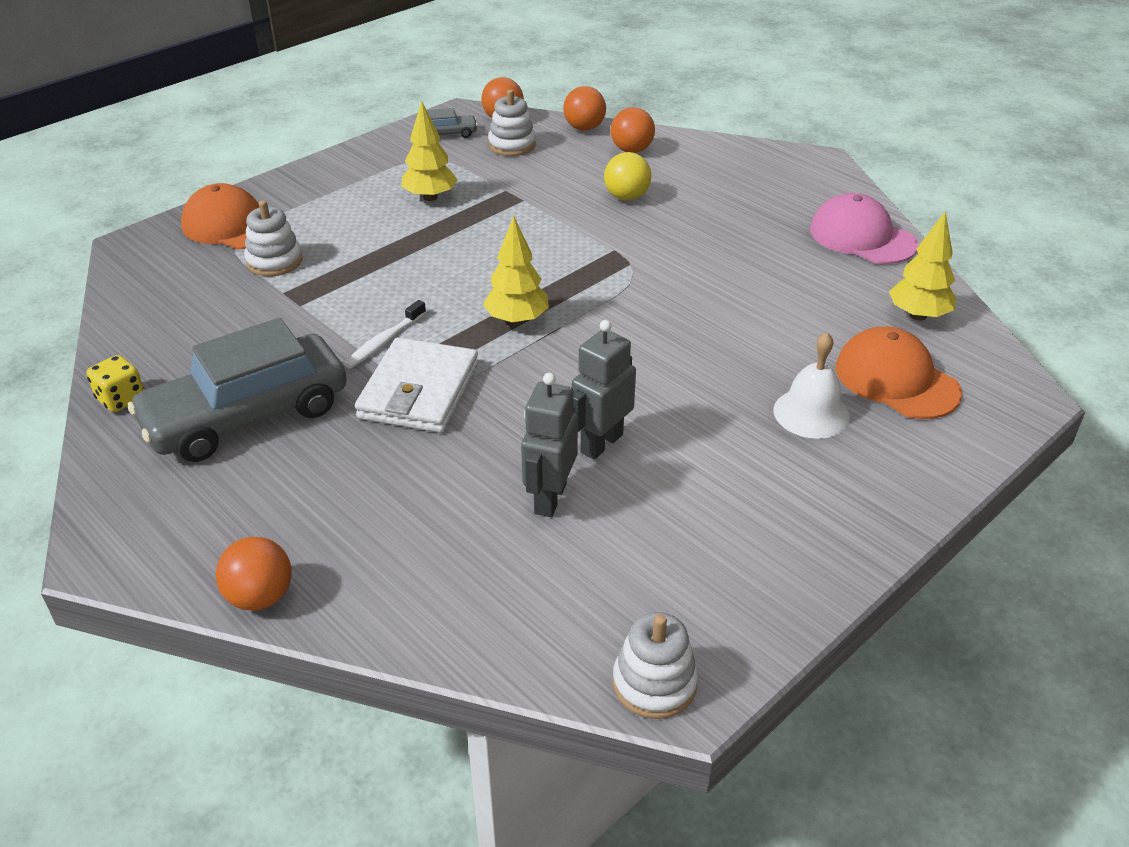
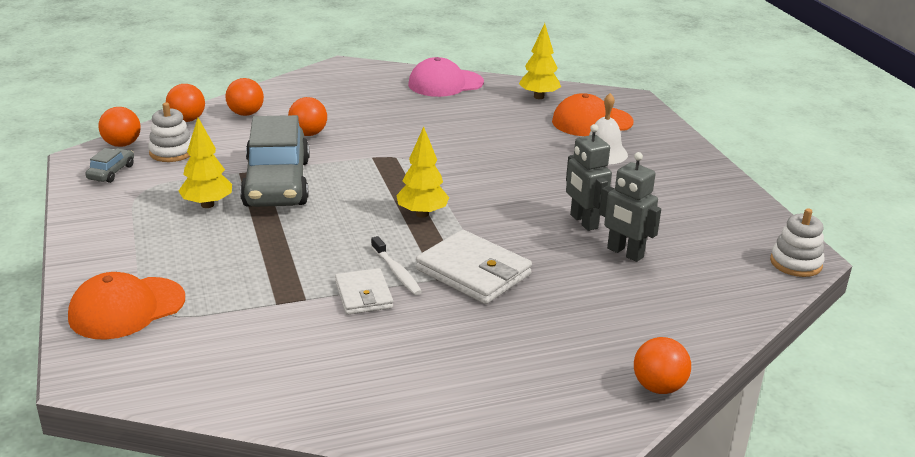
camera: 65 degrees left, 10 degrees down
yellow dice [86,355,144,412] -> none
grey car [128,318,347,462] -> grey car moved to [240,115,309,207]
white stacking toy [244,200,302,276] -> none
yellow ball [604,152,651,200] -> orange ball [288,97,327,136]
none -> white wallet [335,268,393,314]

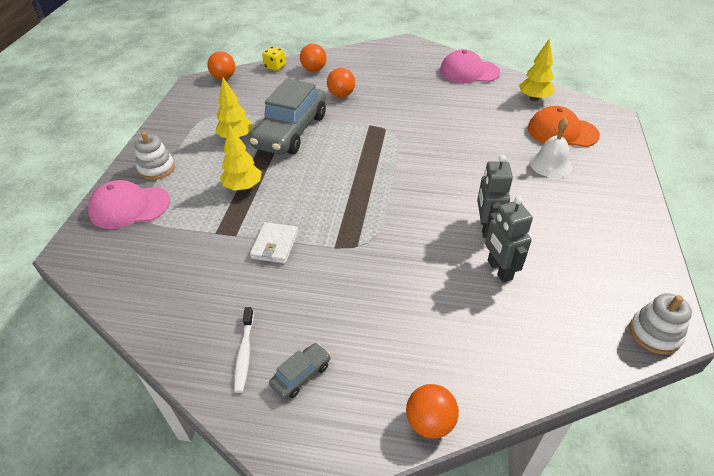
camera: 30 degrees right, 15 degrees up
orange cap [68,272,185,340] -> pink cap [88,180,170,229]
grey car [85,148,134,183] -> grey car moved to [269,343,331,399]
white stacking toy [148,103,191,162] -> white stacking toy moved to [135,132,175,180]
orange ball [166,84,205,122] -> yellow dice [262,47,286,71]
white toothbrush [371,236,422,295] -> white toothbrush moved to [234,307,254,393]
yellow tree [396,126,449,218] -> yellow tree moved to [220,124,262,191]
white wallet [416,230,532,304] -> none

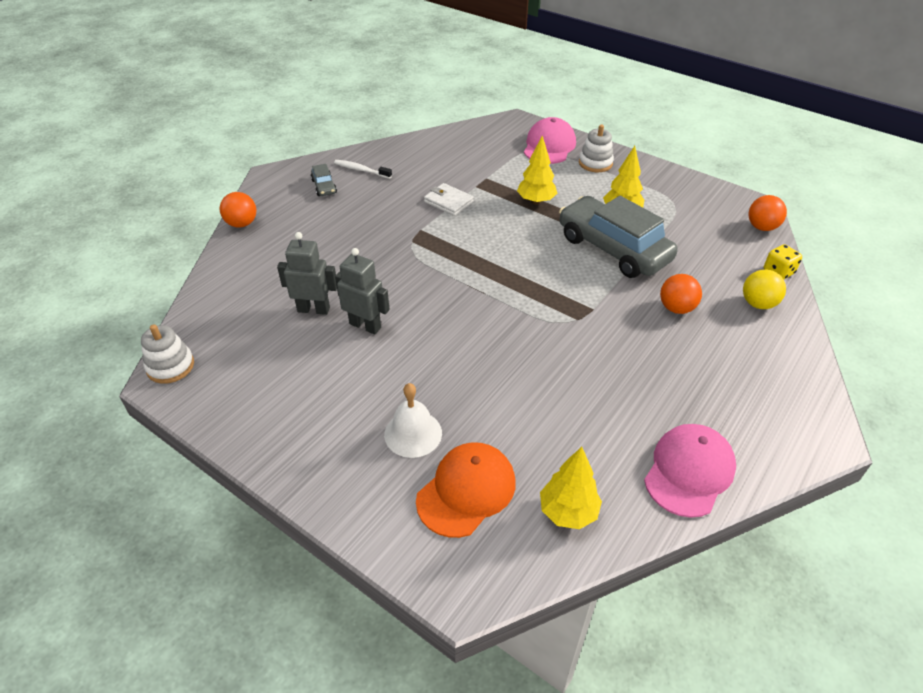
camera: 115 degrees right, 0 degrees up
orange ball [300,44,327,72] -> yellow ball [743,270,786,309]

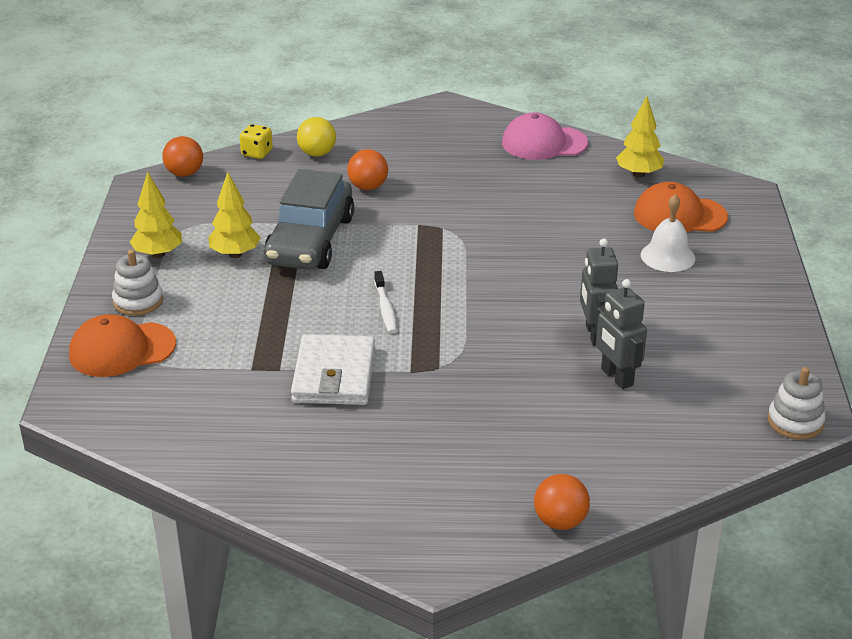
camera: 125 degrees left, 10 degrees down
grey car [311,164,337,196] -> none
white toothbrush [334,160,392,179] -> white toothbrush moved to [374,271,397,334]
white wallet [424,183,474,216] -> white wallet [291,334,375,405], size x1.61
yellow tree [517,136,557,204] -> yellow tree moved to [130,171,182,258]
pink cap [524,117,576,164] -> orange cap [69,314,176,377]

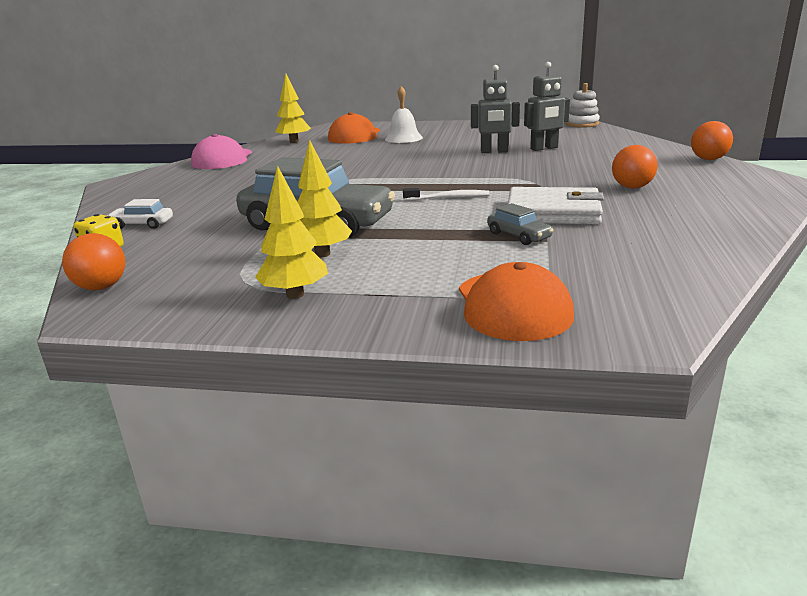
camera: 80 degrees left, 10 degrees down
white stacking toy [112,250,163,316] -> none
yellow ball [297,117,336,157] -> white car [107,199,173,229]
orange ball [347,149,388,190] -> orange ball moved to [612,145,658,189]
none -> grey car [487,203,553,245]

